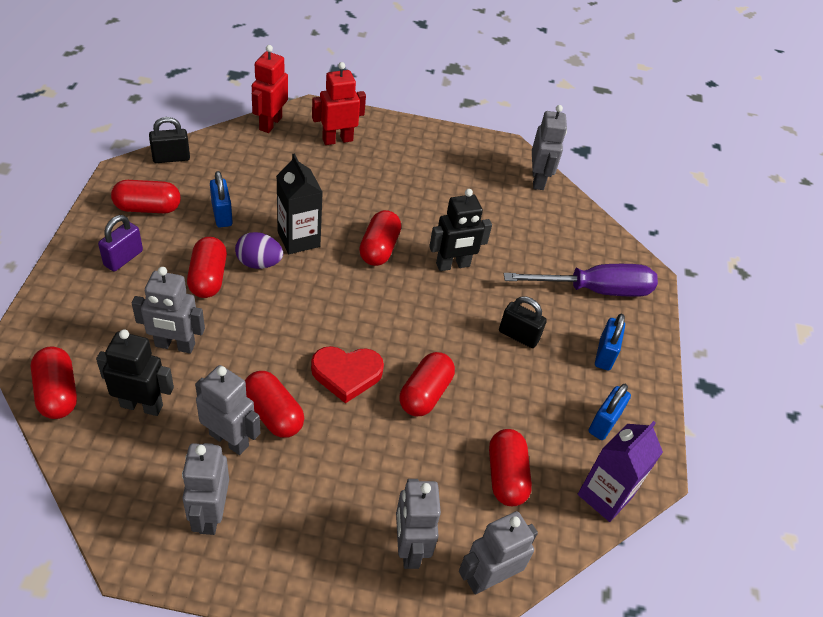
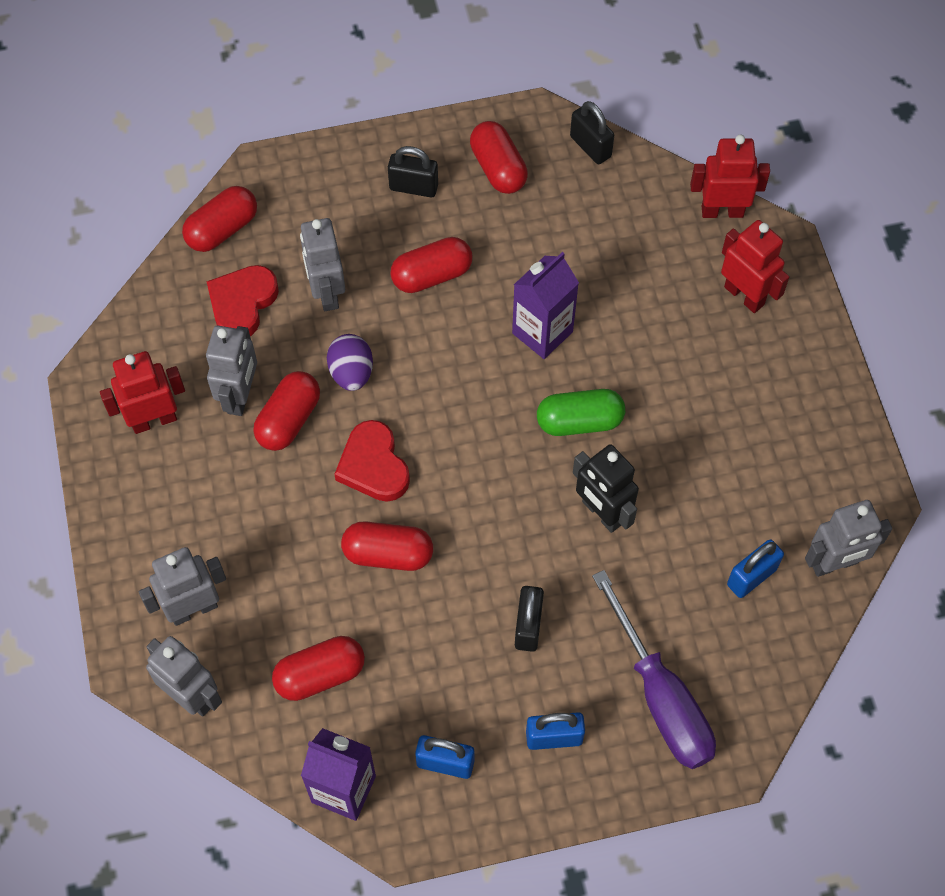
camera: 75 degrees right, 15 degrees up
black robot [96,329,174,416] -> red heart [206,265,279,336]
purple padlock [98,215,143,271] -> black padlock [388,146,438,197]
grey robot [182,443,229,535] -> red robot [100,351,185,434]
blue padlock [210,171,233,227] -> blue padlock moved to [727,539,784,598]
purple egg [235,232,283,269] -> purple egg moved to [327,334,373,391]
black carton [276,153,323,254] -> purple carton [512,252,579,359]
red capsule [359,210,401,266] -> green capsule [537,389,625,436]

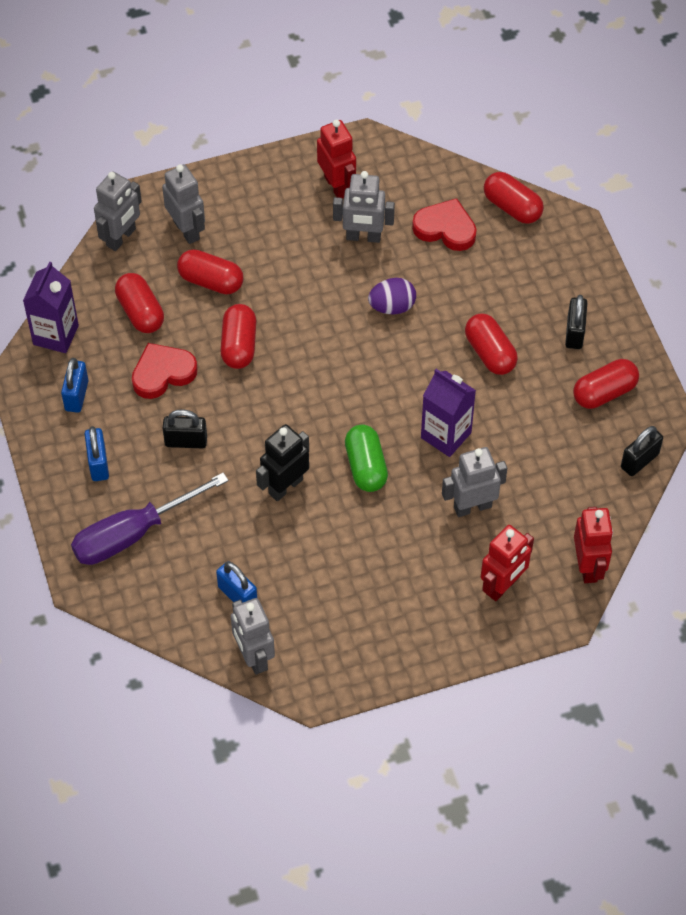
camera: 85 degrees right, 5 degrees down
red capsule [253,371,320,451] -> red capsule moved to [177,249,243,295]
grey robot [300,218,345,311] -> grey robot moved to [442,447,507,517]
red heart [334,420,410,502] -> red heart moved to [132,343,198,399]

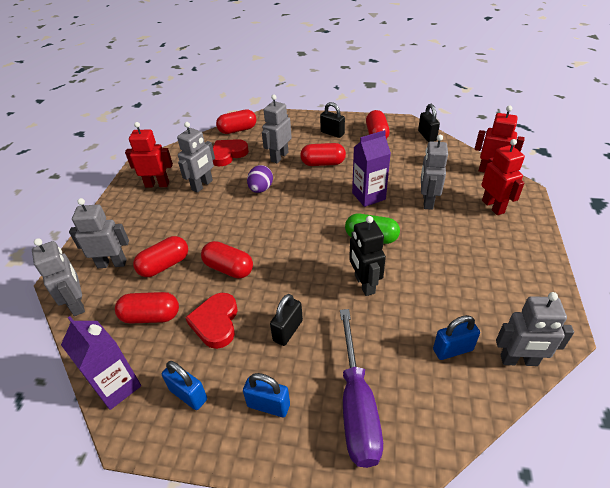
camera: 60 degrees left, 15 degrees down
none -> grey robot [262,95,292,163]

